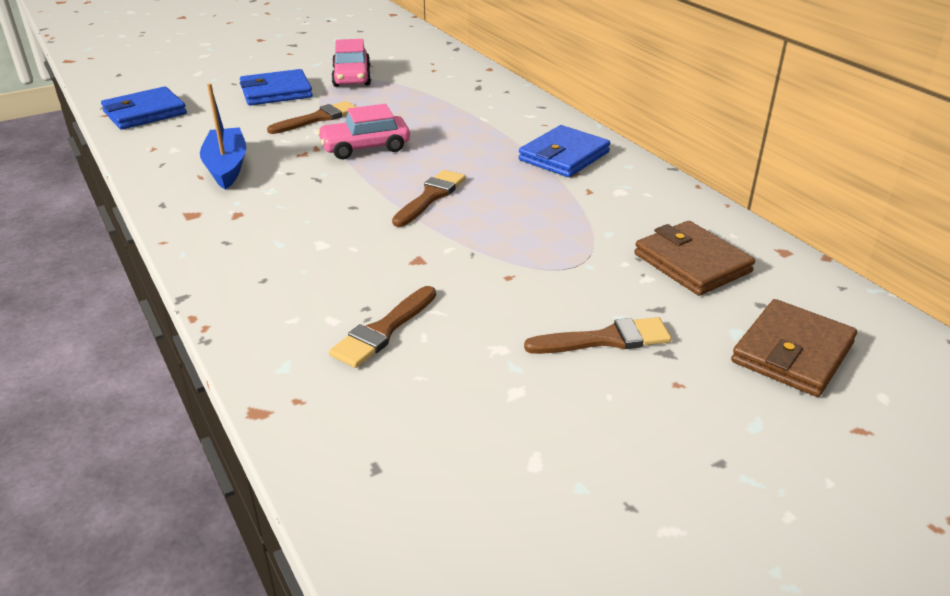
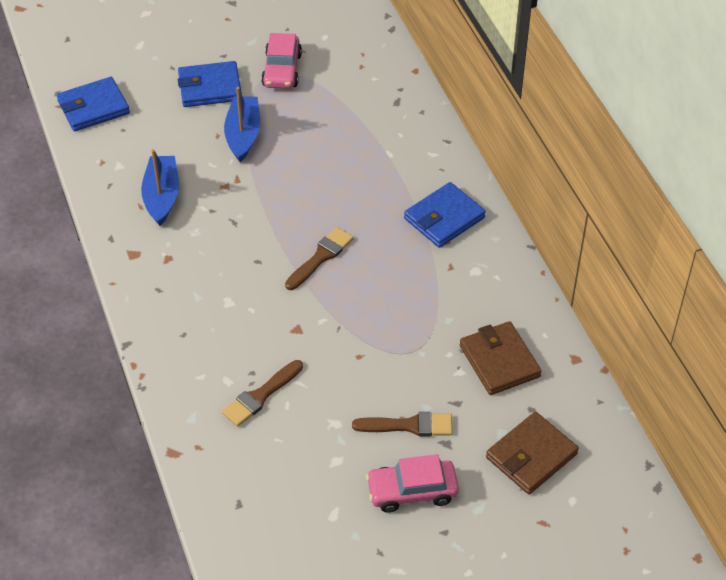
camera: 10 degrees right, 15 degrees up
brown brush [267,101,356,134] -> blue boat [224,87,260,162]
pink car [317,104,410,159] -> pink car moved to [366,454,459,513]

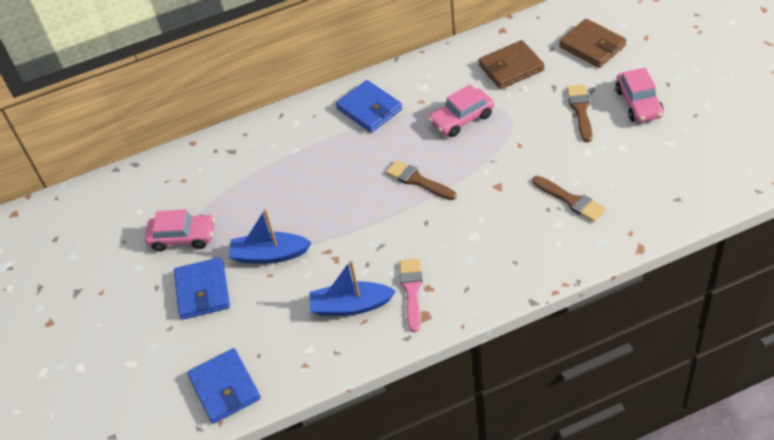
camera: 85 degrees left, 0 degrees up
none -> pink brush [400,259,422,332]
none -> pink car [428,85,494,137]

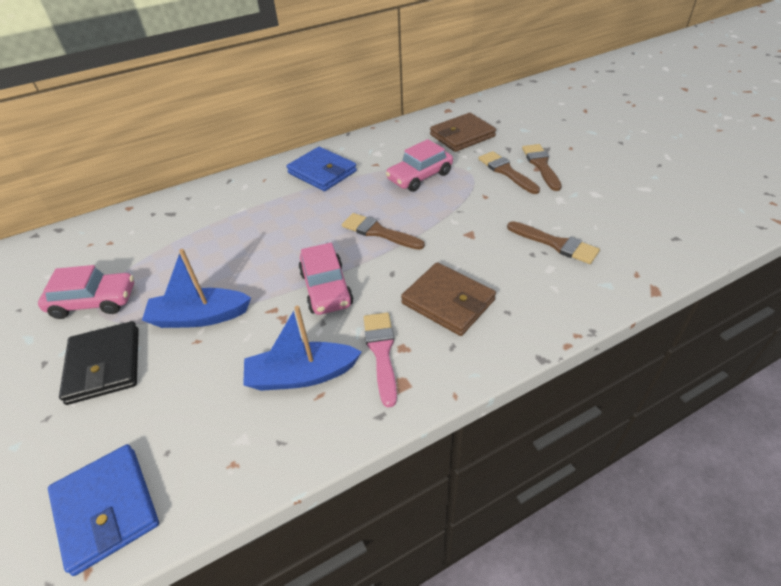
camera: 10 degrees left, 5 degrees down
blue wallet [174,257,230,320] -> black wallet [59,321,139,405]
brown wallet [559,19,626,68] -> brown wallet moved to [401,262,496,336]
pink car [615,68,664,122] -> pink car moved to [299,243,353,315]
none -> brown brush [478,151,540,194]

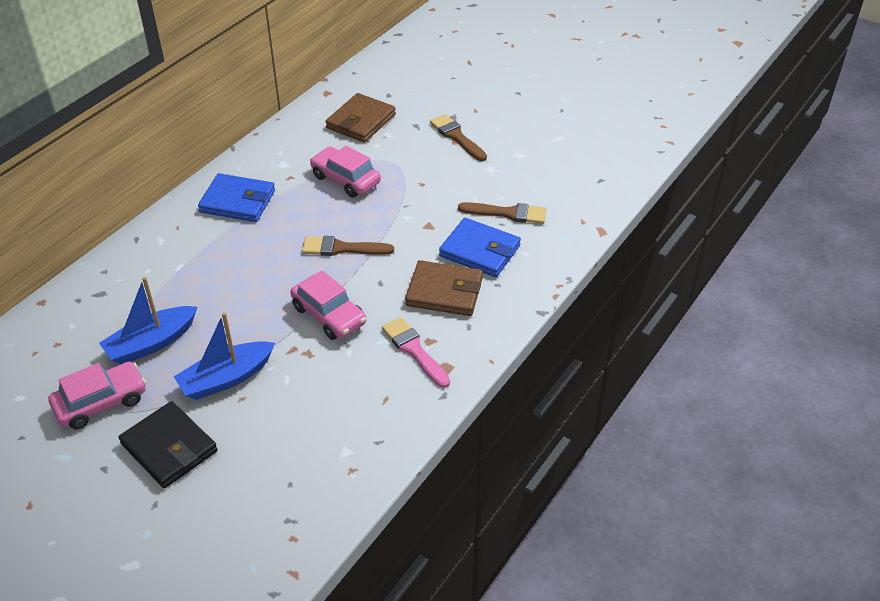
camera: 30 degrees left, 0 degrees up
blue wallet [48,444,159,576] -> blue wallet moved to [439,218,521,277]
blue boat [243,306,362,391] -> blue boat moved to [99,277,197,364]
pink car [386,139,453,192] -> pink car turned 105 degrees clockwise [310,145,381,198]
brown brush [478,151,540,194] -> none

